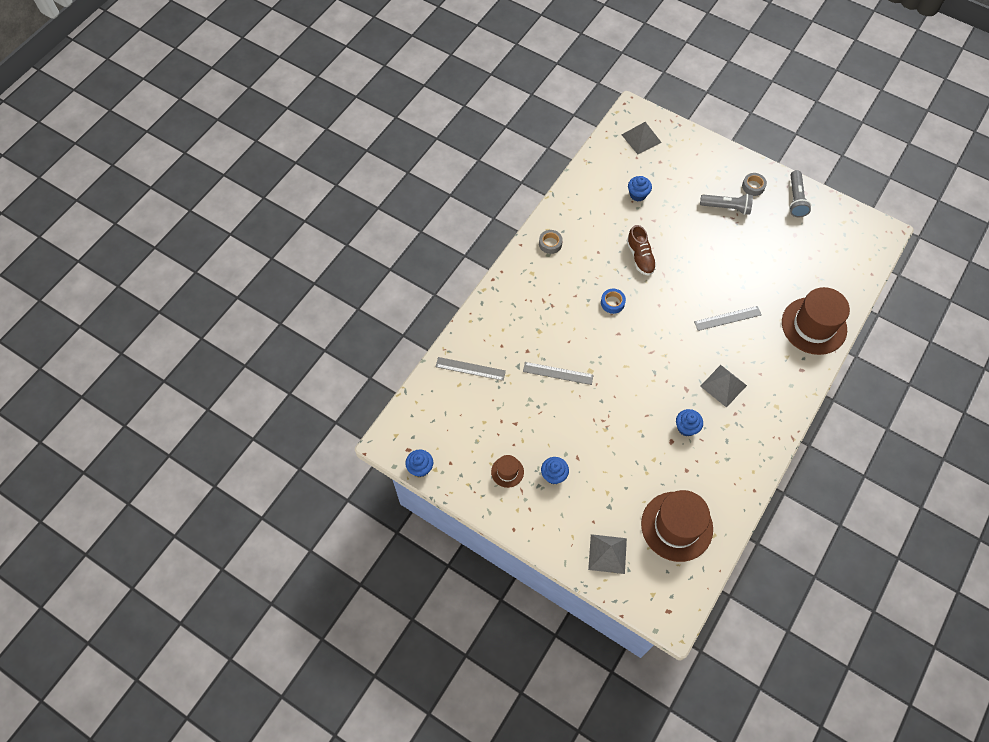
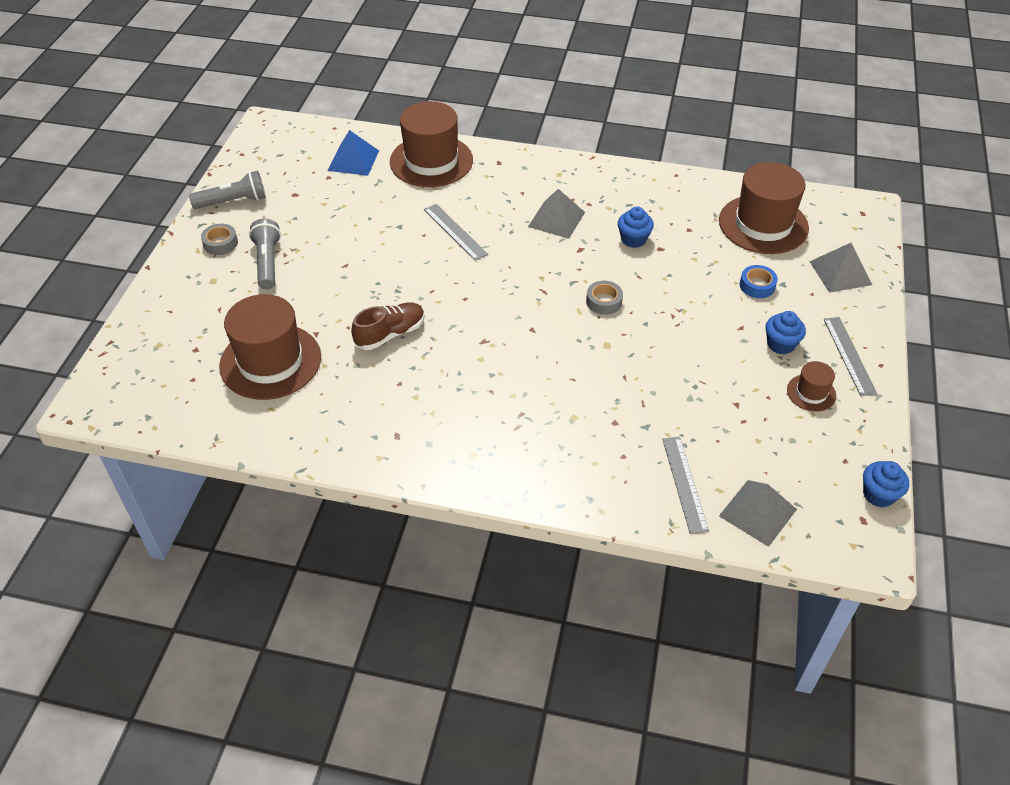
camera: 110 degrees left, 15 degrees down
grey ruler [523,362,593,385] -> grey ruler moved to [824,317,877,396]
grey tape [539,230,563,254] -> grey tape moved to [586,281,623,315]
blue tape [601,289,626,314] -> blue tape moved to [740,265,778,298]
grey pyramid [622,122,662,154] -> grey pyramid moved to [719,480,797,547]
blue cupcake [628,176,652,201] -> brown hat [219,294,321,400]
none -> blue pyramid [328,130,379,176]

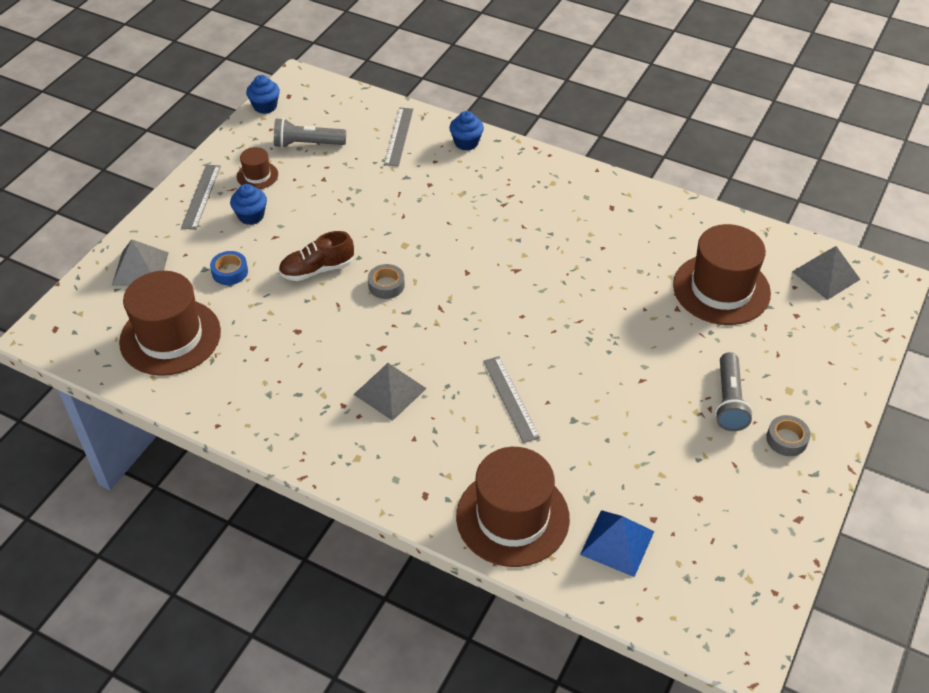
camera: 165 degrees left, 0 degrees up
grey flashlight [189,171,266,209] -> grey flashlight moved to [274,118,346,148]
brown shoe [351,302,425,350] -> brown shoe moved to [279,231,354,281]
blue cupcake [618,206,654,248] -> blue cupcake moved to [449,111,484,151]
grey pyramid [719,480,797,547] -> grey pyramid moved to [792,246,861,300]

